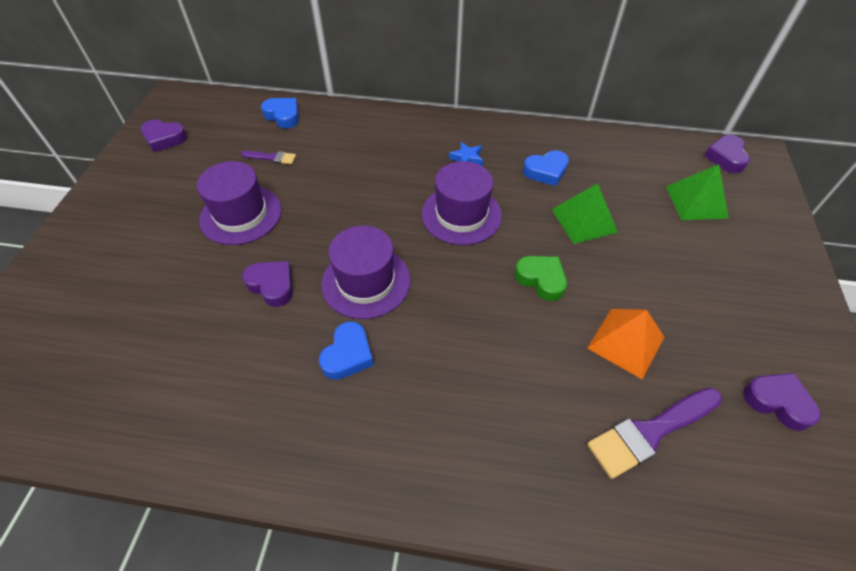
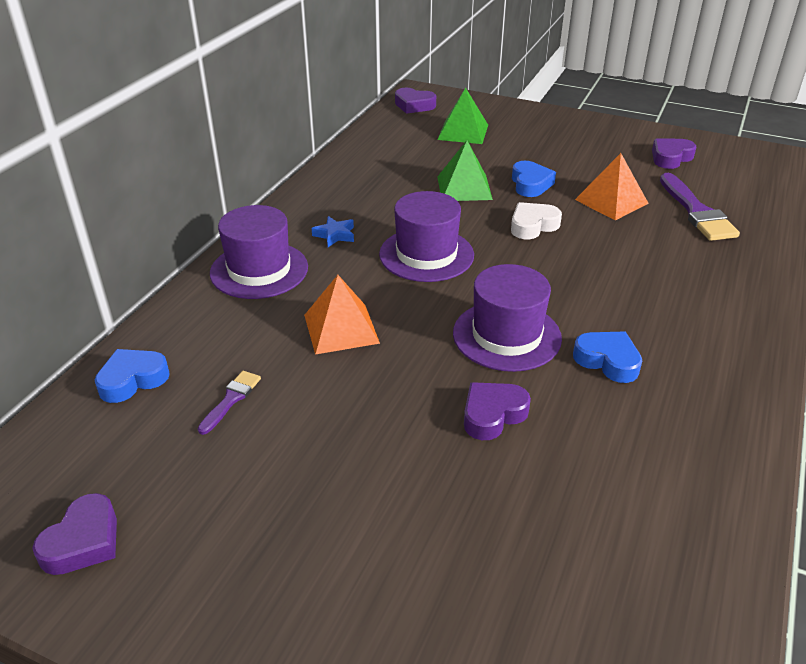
camera: 75 degrees left, 15 degrees down
purple hat [197,161,282,245] -> purple hat moved to [210,205,308,299]
green heart [515,256,567,301] -> white heart [511,202,562,239]
blue heart [523,150,569,186] -> blue heart moved to [512,161,556,197]
none -> orange pyramid [304,275,380,355]

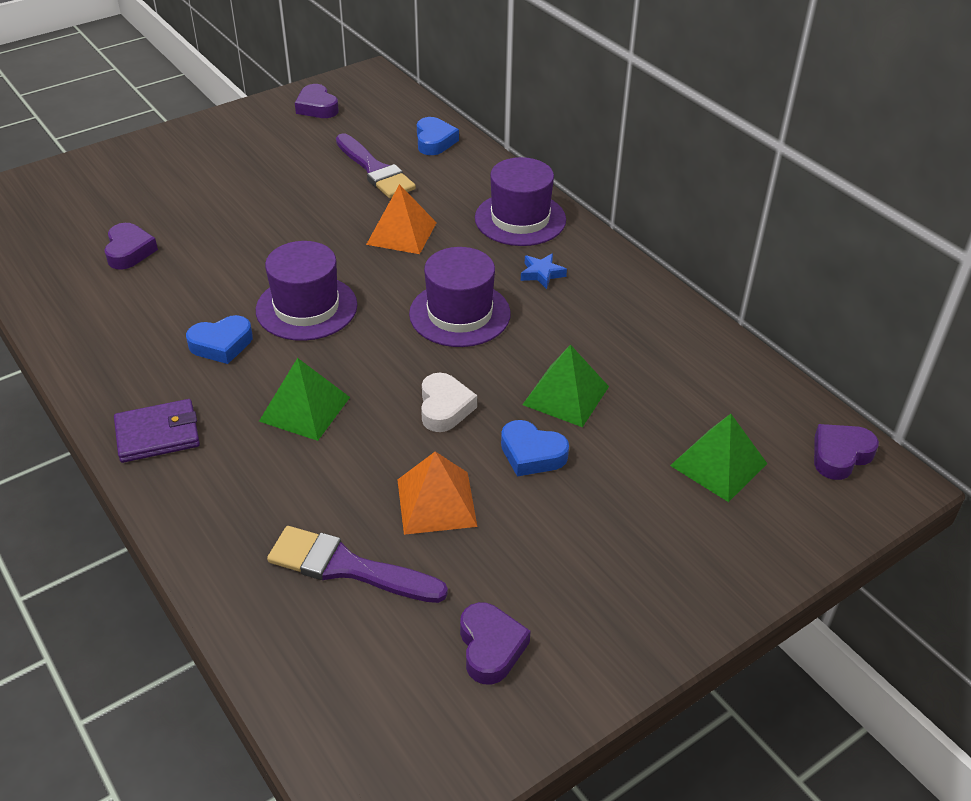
camera: 120 degrees right, 5 degrees up
purple brush [197,371,261,435] -> purple brush [336,133,416,198], size x1.90
purple heart [464,382,531,440] -> purple heart moved to [104,223,158,270]
none -> purple wallet [114,399,200,463]
none -> green pyramid [259,358,350,441]

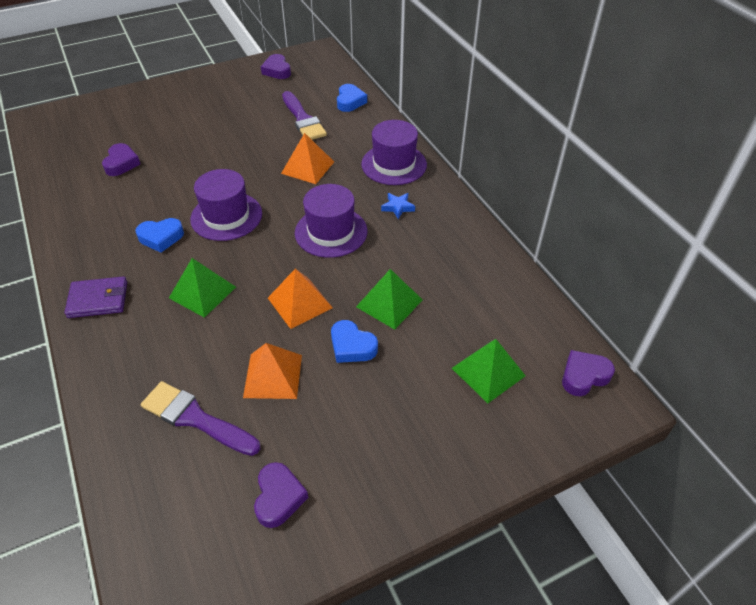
camera: 10 degrees right, 5 degrees up
white heart [421,373,477,432] -> orange pyramid [268,269,333,329]

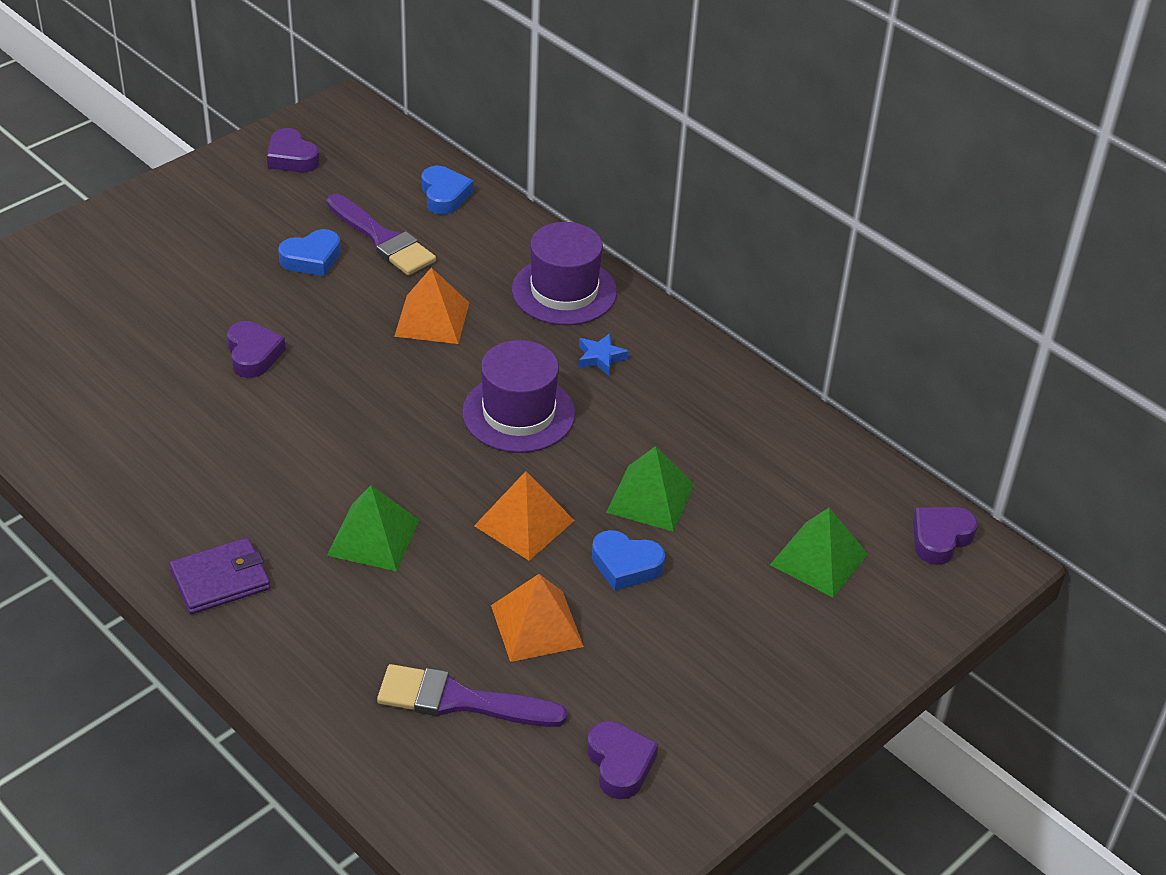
camera: 20 degrees left, 5 degrees down
purple heart [102,143,140,176] -> purple heart moved to [227,321,286,378]
blue heart [135,218,184,253] -> blue heart moved to [278,229,341,276]
purple hat [190,169,262,241] -> none

